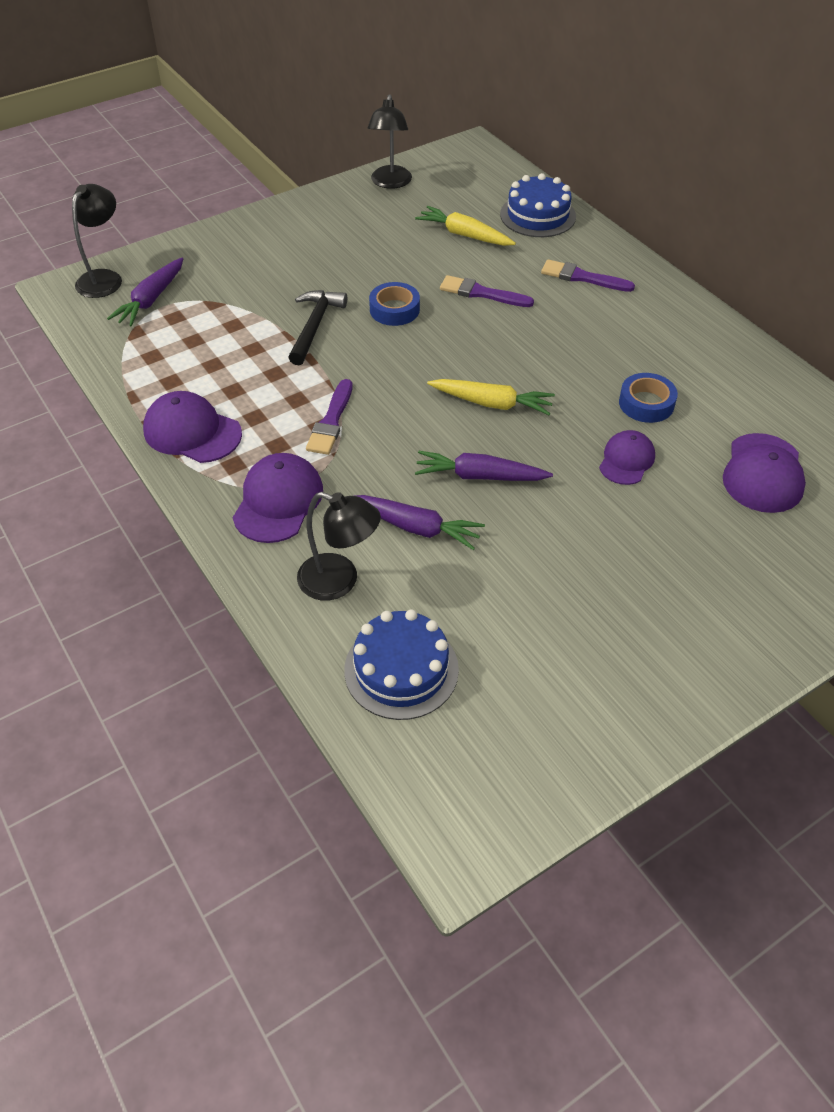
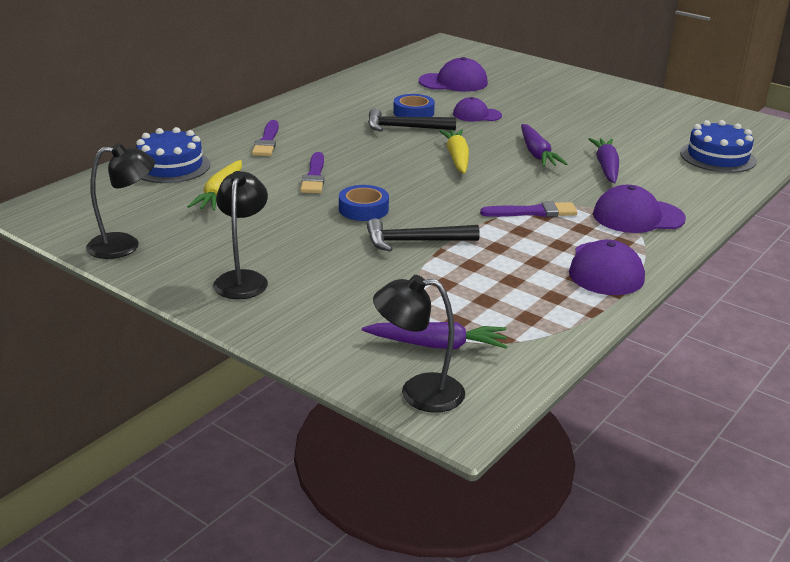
camera: 110 degrees left, 20 degrees down
black lamp [297,492,381,601] -> black lamp moved to [213,171,268,299]
none -> black hammer [368,108,456,132]

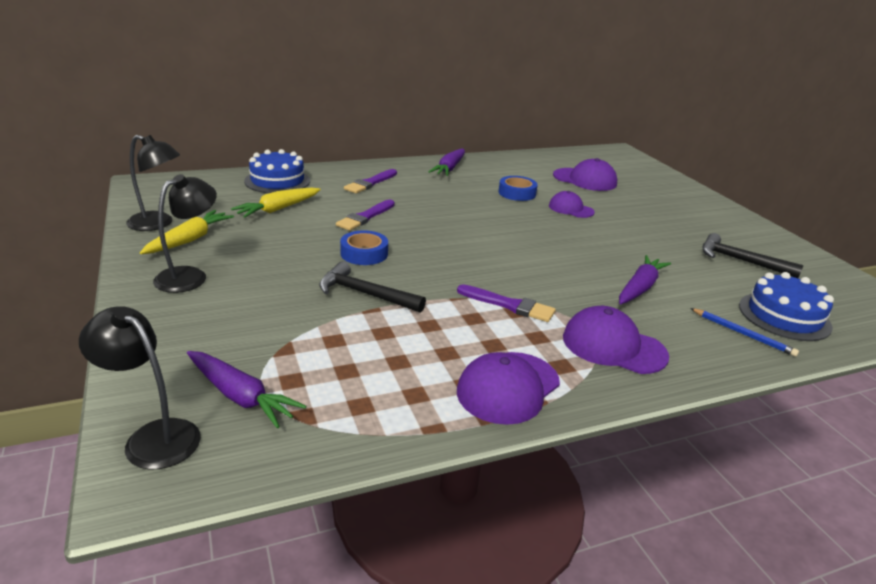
camera: 30 degrees right, 0 degrees up
black hammer [368,108,456,132] -> black hammer moved to [702,233,804,278]
yellow carrot [439,130,469,174] -> yellow carrot moved to [140,210,234,254]
purple carrot [521,124,567,167] -> purple carrot moved to [428,149,465,176]
none -> blue pencil [690,308,799,357]

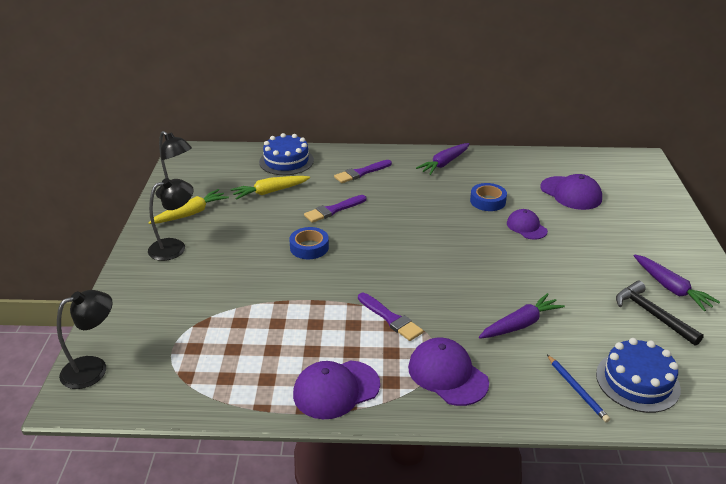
camera: 25 degrees right, 5 degrees up
black lamp [79,306,201,469] -> black lamp turned 90 degrees clockwise [57,290,113,389]
purple carrot [187,351,307,428] -> purple carrot moved to [634,254,720,311]
black hammer [319,261,426,313] -> none

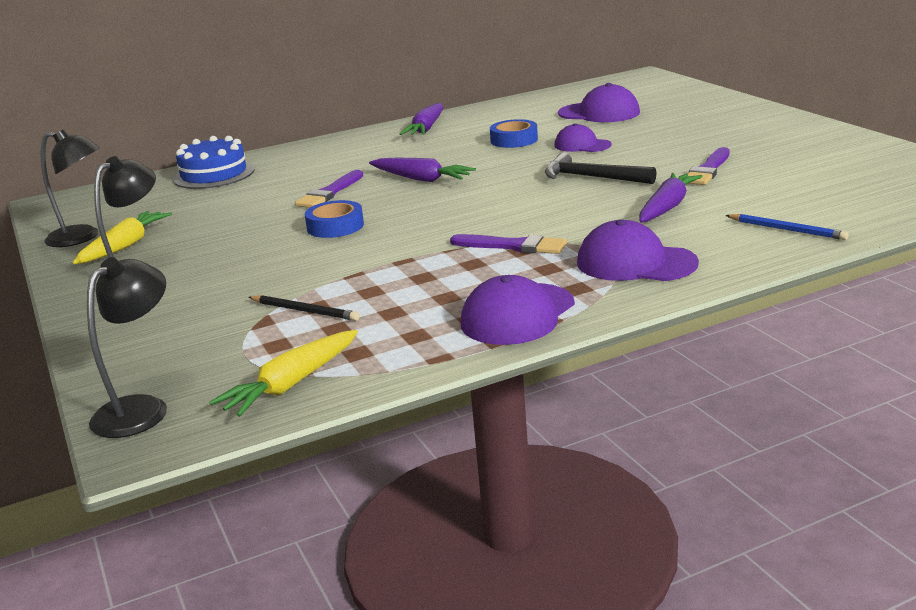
camera: 25 degrees left, 10 degrees down
yellow carrot [230,176,310,200] -> yellow carrot moved to [209,330,358,417]
purple brush [334,160,392,183] -> purple brush moved to [688,147,730,185]
blue cake [596,338,681,413] -> none
black hammer [616,281,704,346] -> black hammer moved to [545,152,656,184]
purple carrot [634,254,720,311] -> purple carrot moved to [369,158,476,182]
none -> black pencil [249,295,360,321]

